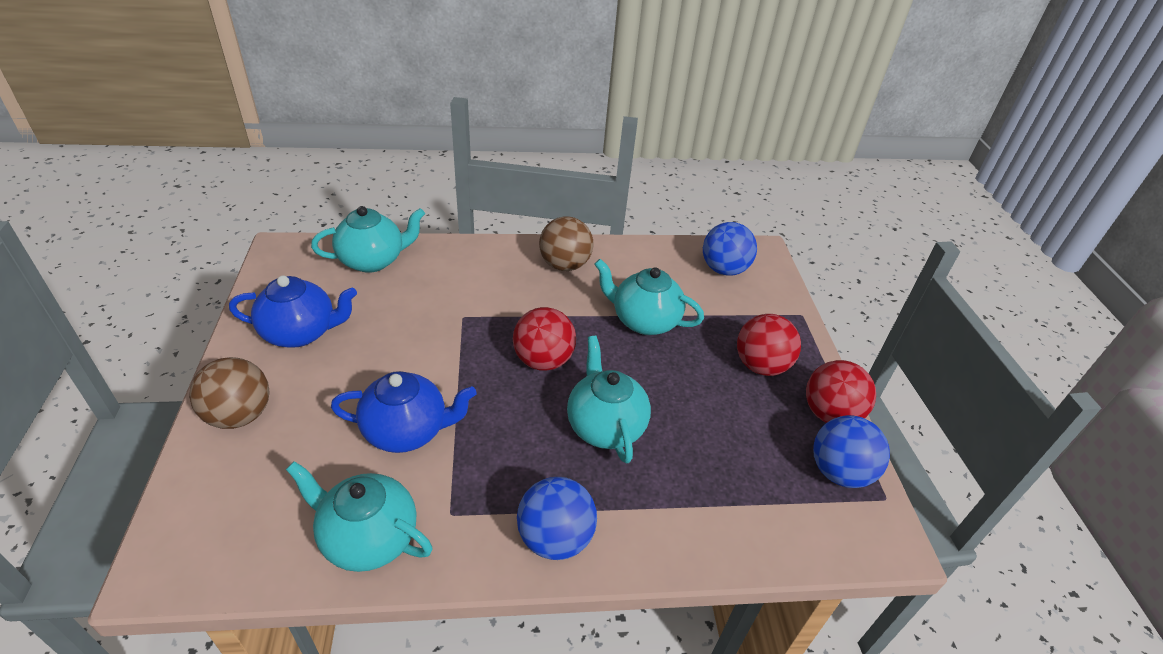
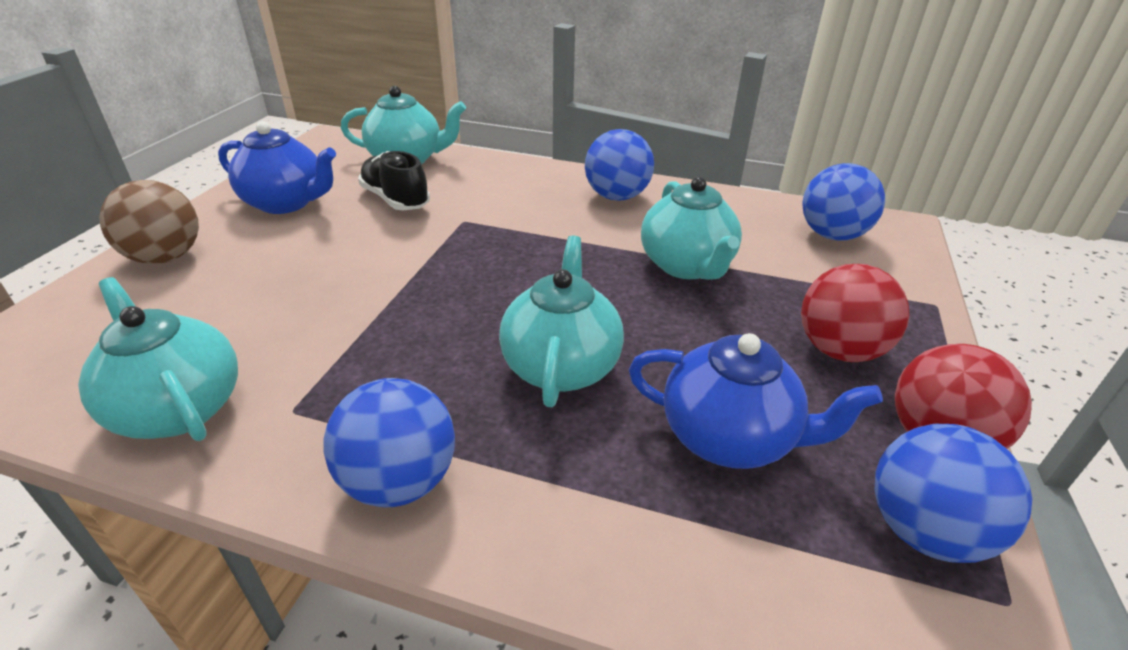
camera: 25 degrees right, 5 degrees down
blue teapot [331,371,477,453] -> blue teapot moved to [629,333,883,469]
red ball [513,307,576,371] -> none
brown ball [539,217,593,271] -> blue ball [585,129,654,201]
turquoise teapot [594,259,704,335] -> turquoise teapot turned 150 degrees counterclockwise [641,177,742,280]
none -> black shoe [358,151,430,210]

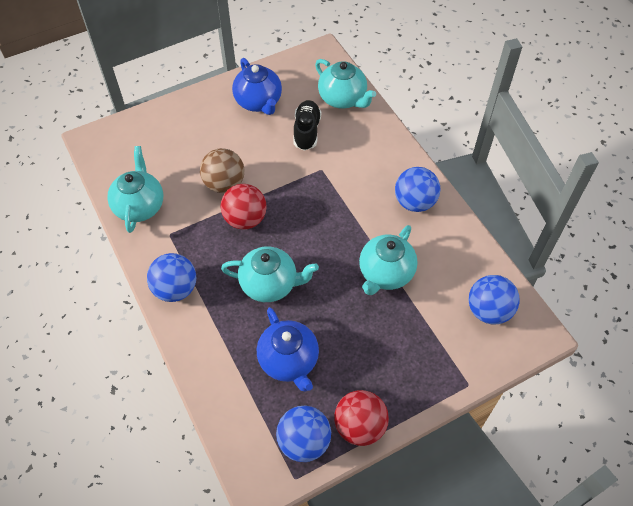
camera: 45 degrees right, 20 degrees up
brown ball [99,180,199,264] -> brown ball moved to [200,148,244,193]
turquoise teapot [499,235,624,407] -> turquoise teapot turned 45 degrees clockwise [221,246,319,302]
red ball [801,264,910,362] -> red ball moved to [220,184,267,230]

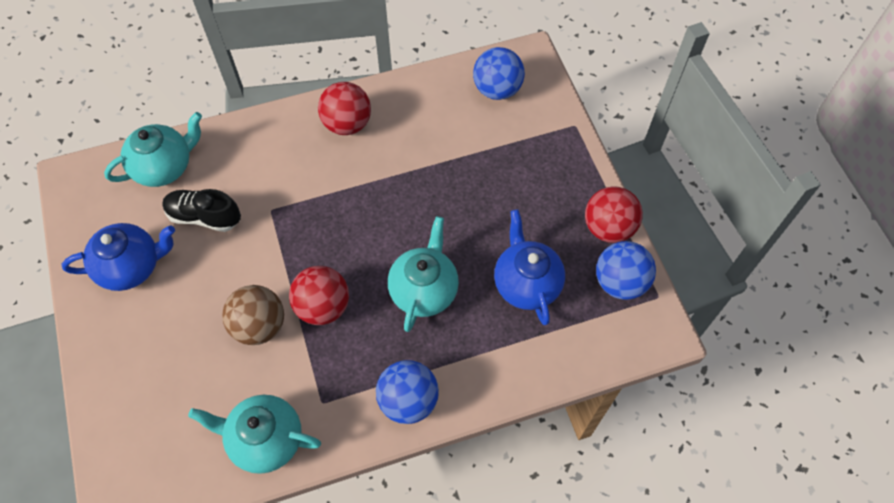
camera: 80 degrees left, 5 degrees up
blue teapot [257,307,319,392] -> blue teapot turned 90 degrees counterclockwise [494,209,565,325]
turquoise teapot [359,225,418,295] -> none
blue ball [395,167,440,212] -> red ball [318,82,371,135]

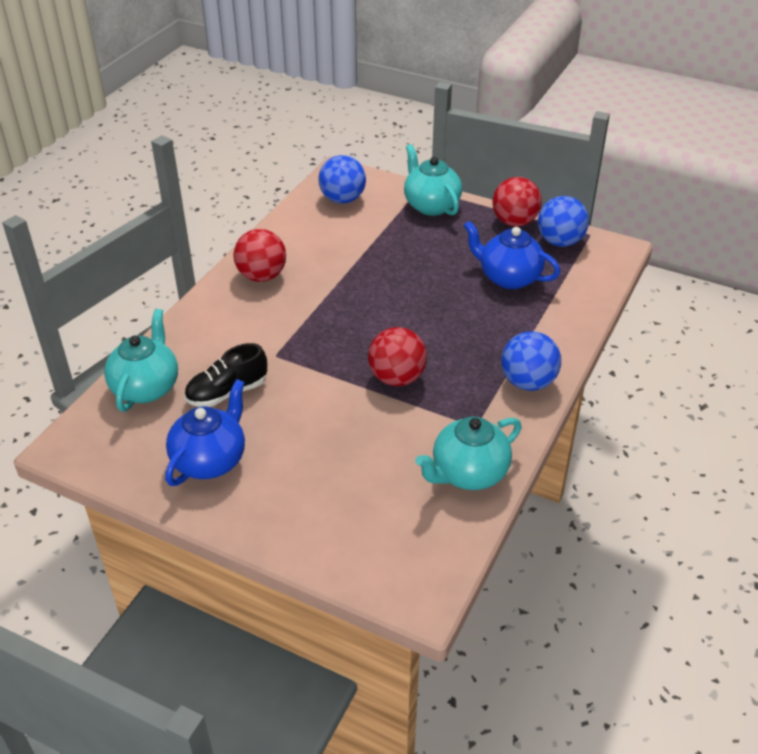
camera: 45 degrees left, 20 degrees down
brown ball [222,285,284,345] -> none
turquoise teapot [388,216,459,332] -> turquoise teapot moved to [404,144,462,216]

